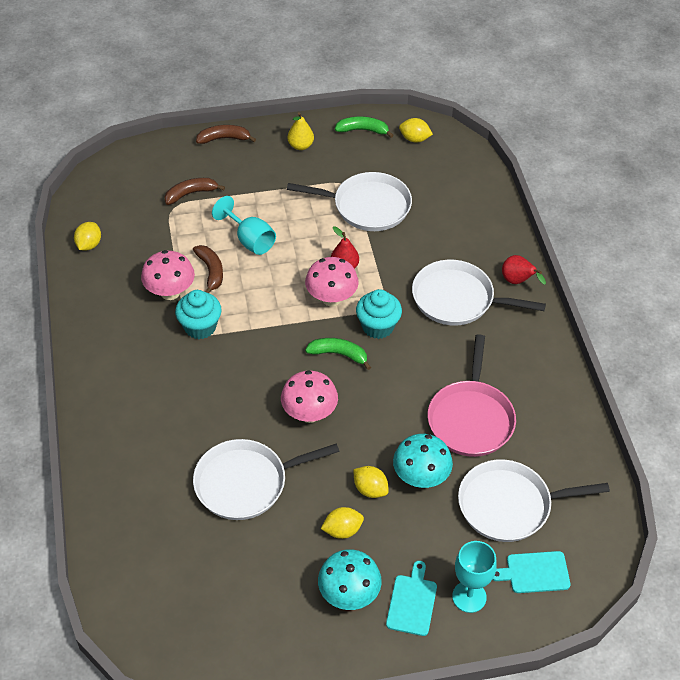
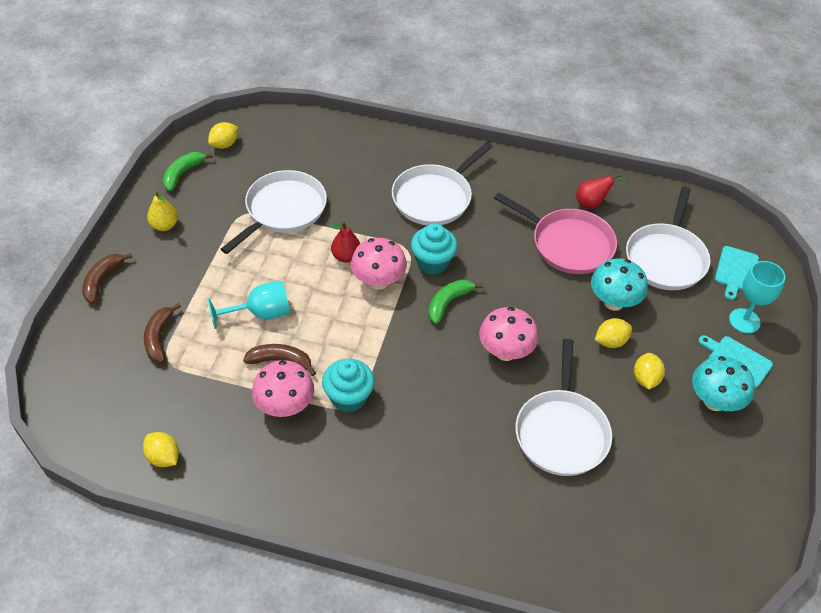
camera: 65 degrees left, 0 degrees up
red pear [502,255,546,285] -> red pear moved to [576,174,628,208]

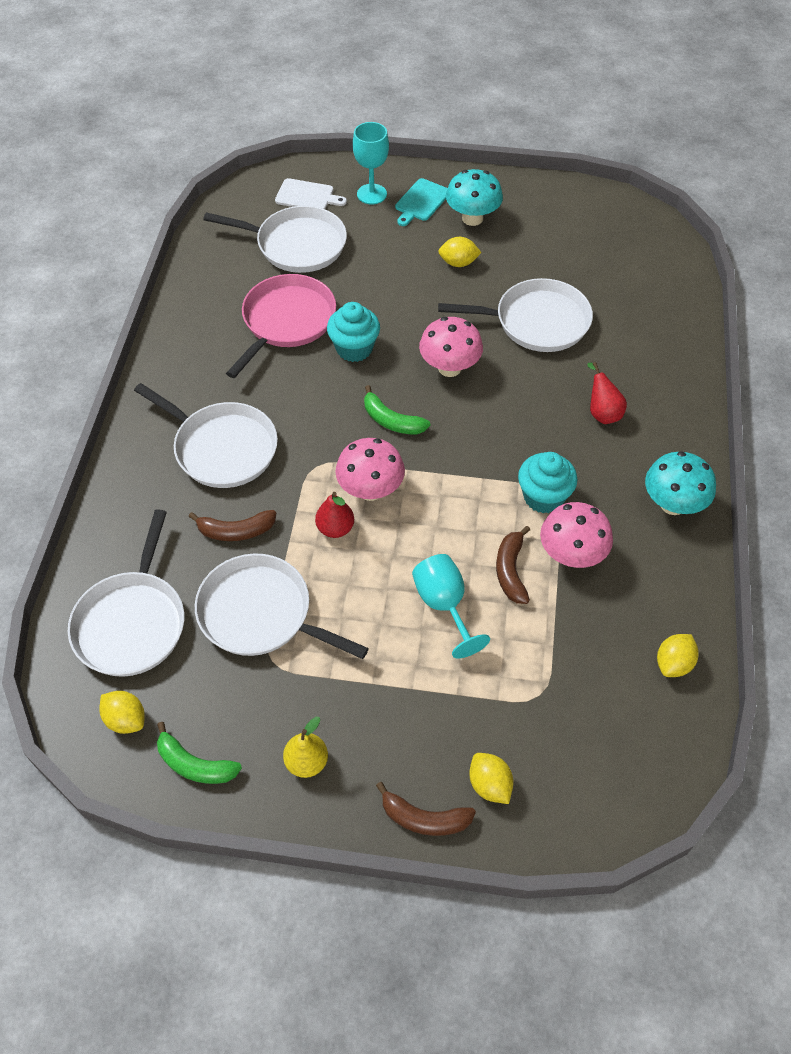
camera: 95 degrees left, 5 degrees up
brown banana [144,303,181,363] -> brown banana moved to [189,510,276,541]
turquoise cupcake [411,223,458,275] -> turquoise cupcake moved to [327,302,380,362]
red pear [576,174,628,208] -> red pear moved to [587,362,627,424]
turquoise mushroom [591,258,648,311] -> turquoise mushroom moved to [645,451,716,515]
yellow lemon [595,318,632,348] -> yellow lemon moved to [469,753,513,804]
turquoise cutting board [715,246,759,300] -> white cutting board [275,178,347,209]
none -> white pan [68,509,184,677]

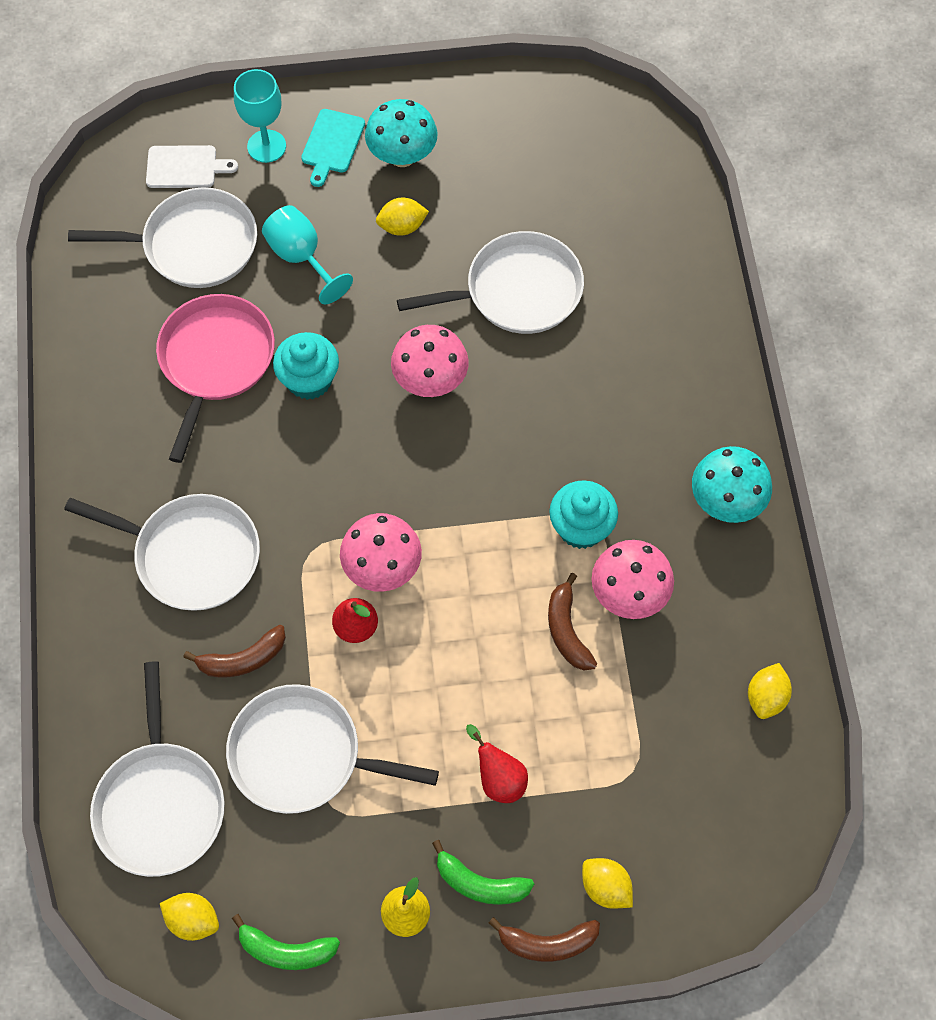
camera: 15 degrees left, 10 degrees up
green banana [364,385,430,435] -> green banana moved to [432,840,534,905]
turquoise goblet [412,554,490,658] -> turquoise goblet moved to [262,205,353,304]
red pear [587,362,627,424] -> red pear moved to [466,724,528,803]

